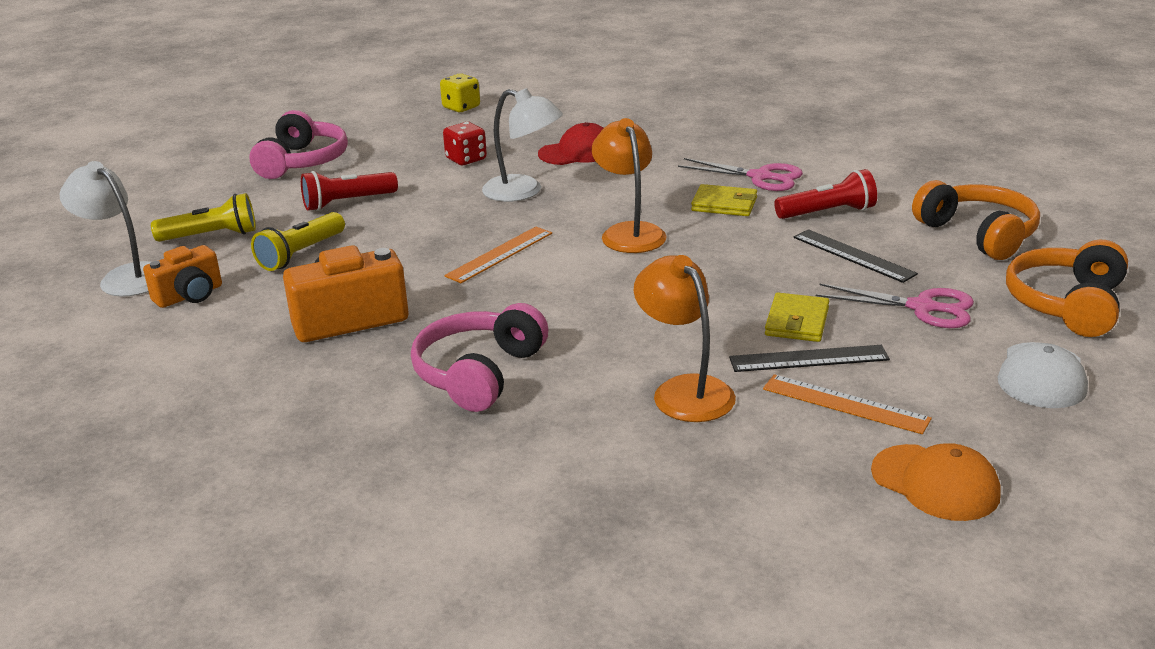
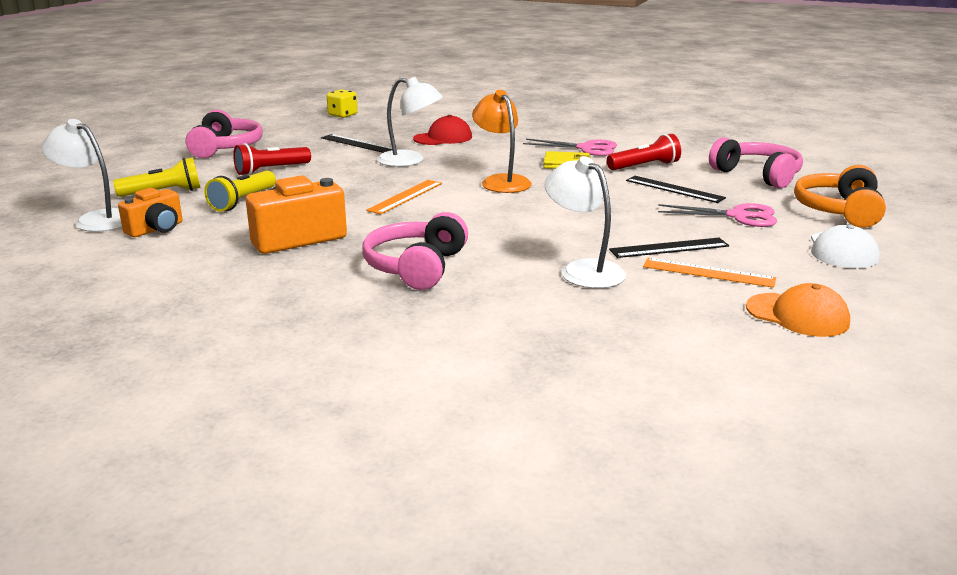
camera: 10 degrees left, 5 degrees down
red dice [443,122,487,165] -> black ruler [321,134,392,153]
orange lamp [633,255,736,422] -> white lamp [544,156,626,288]
yellow wallet [765,293,829,342] -> none
orange headphones [912,180,1040,260] -> pink headphones [709,137,803,188]

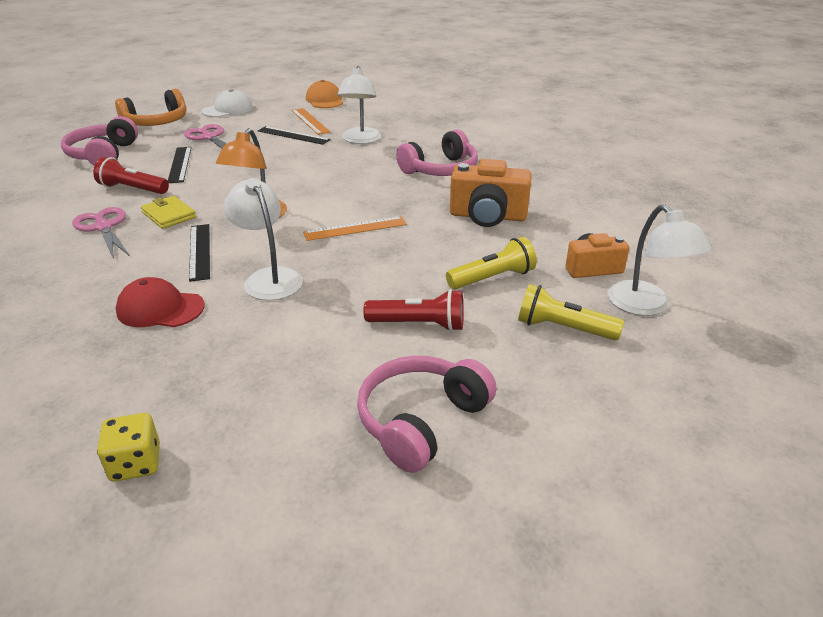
camera: 140 degrees left, 10 degrees up
black ruler [321,134,392,153] -> black ruler moved to [189,224,210,282]

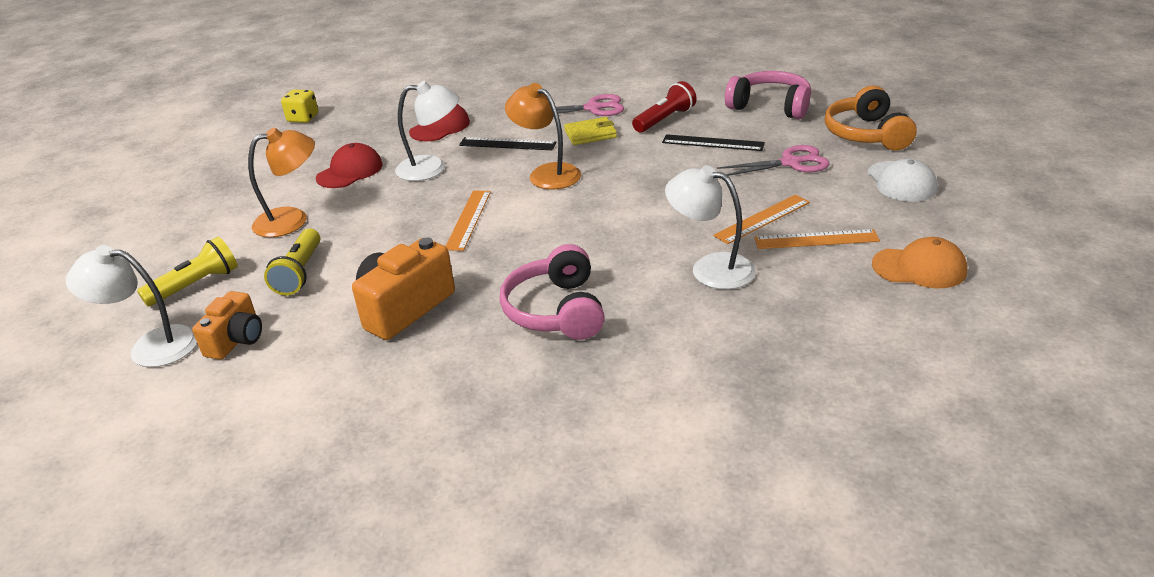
camera: 120 degrees right, 0 degrees up
black ruler [258,126,331,145] -> orange ruler [713,194,810,244]
pink headphones [357,356,497,473] -> none
red flashlight [363,289,464,331] -> orange lamp [248,128,315,237]
none -> red cap [316,143,383,188]

